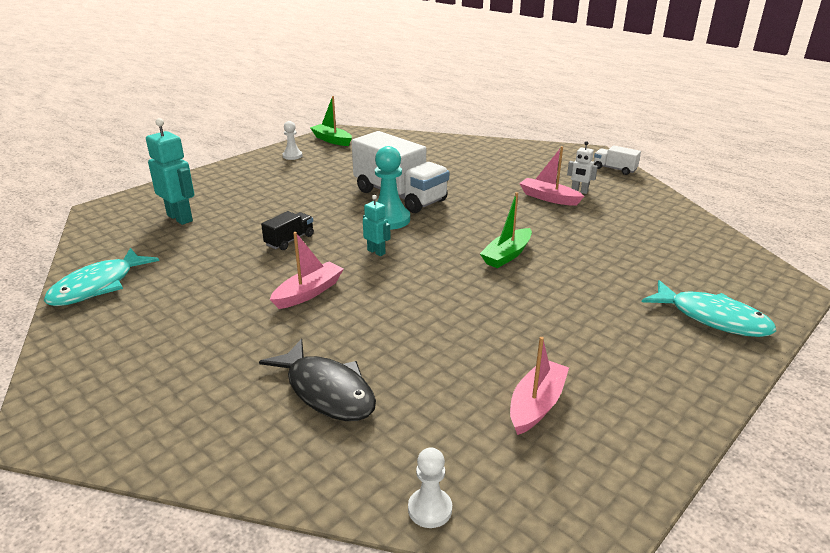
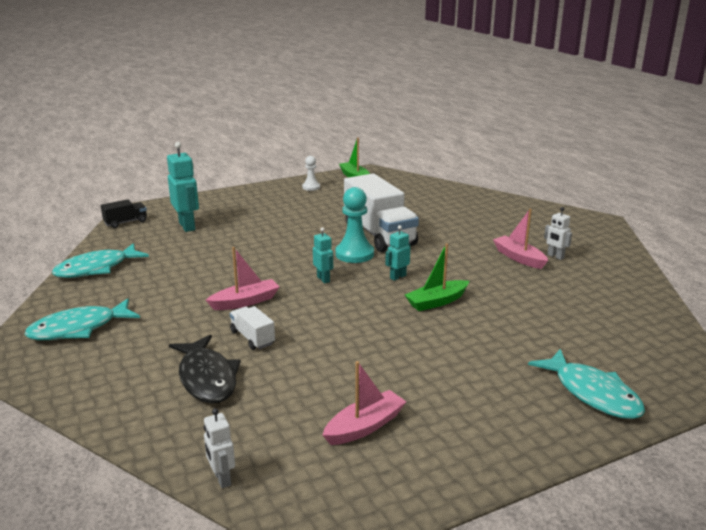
camera: 20 degrees right, 5 degrees down
black truck [261,211,314,250] -> black truck moved to [101,199,147,228]
white pawn [408,447,452,528] -> white robot [204,408,235,488]
white truck [594,145,641,175] -> white truck moved to [230,306,275,350]
none -> turquoise fish [24,298,140,340]
none -> turquoise robot [385,225,410,281]

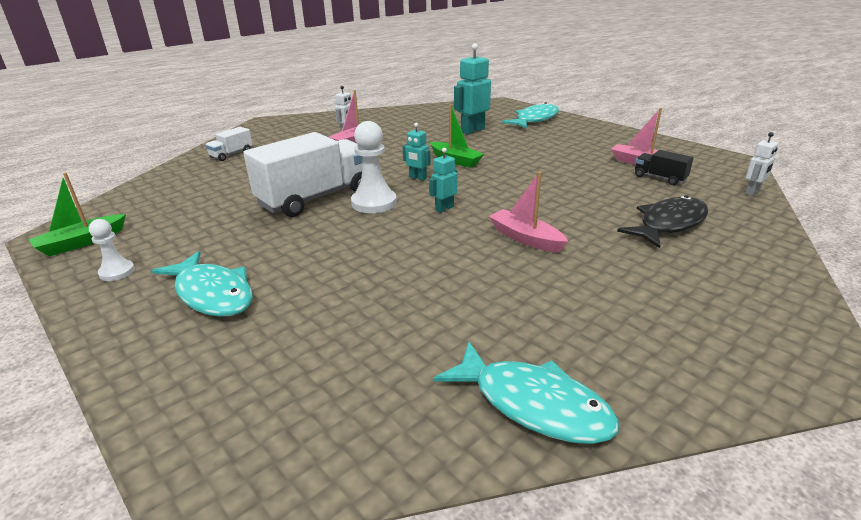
camera: 105 degrees left, 5 degrees up
turquoise fish [24,298,140,340] -> turquoise fish moved to [152,251,253,317]
black truck [101,199,147,228] -> black truck moved to [635,150,694,185]
turquoise robot [167,142,199,232] -> turquoise robot moved to [454,43,491,135]
white truck [230,306,275,350] -> white truck moved to [205,127,253,161]
turquoise pawn [335,187,374,263] -> white pawn [351,121,397,213]

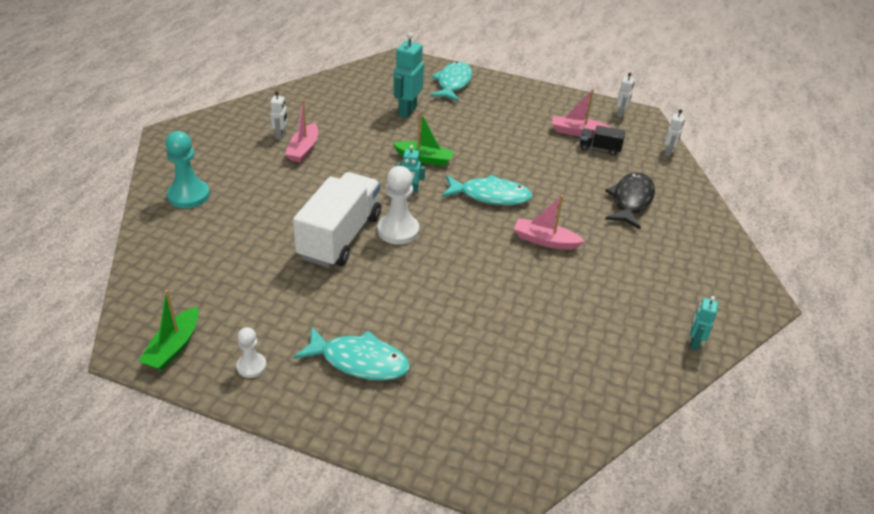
camera: 30 degrees left, 10 degrees up
white truck [205,127,253,161] -> turquoise pawn [165,131,210,208]
turquoise robot [429,148,457,213] -> turquoise robot moved to [690,296,718,350]
turquoise fish [433,341,619,444] -> turquoise fish moved to [442,175,532,205]
none -> white robot [616,73,634,118]

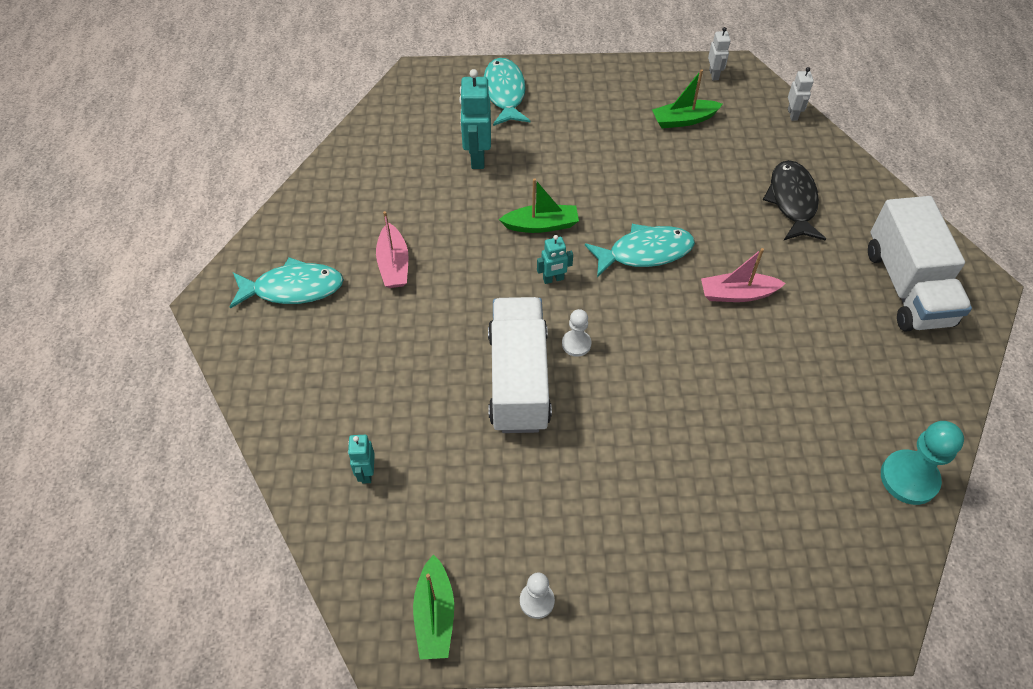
camera: 20 degrees left, 15 degrees up
turquoise pawn [165,131,210,208] -> turquoise pawn moved to [881,421,964,505]
white robot [270,91,288,140] -> none
turquoise fish [294,327,410,381] -> turquoise fish moved to [230,257,344,309]
white pawn [377,166,419,245] -> white pawn [562,309,591,357], size x0.57
pink boat [552,89,612,137] -> green boat [652,69,723,128]
black truck [580,125,625,156] -> none
turquoise robot [690,296,718,350] -> turquoise robot moved to [348,435,375,484]
none -> white truck [868,196,972,331]

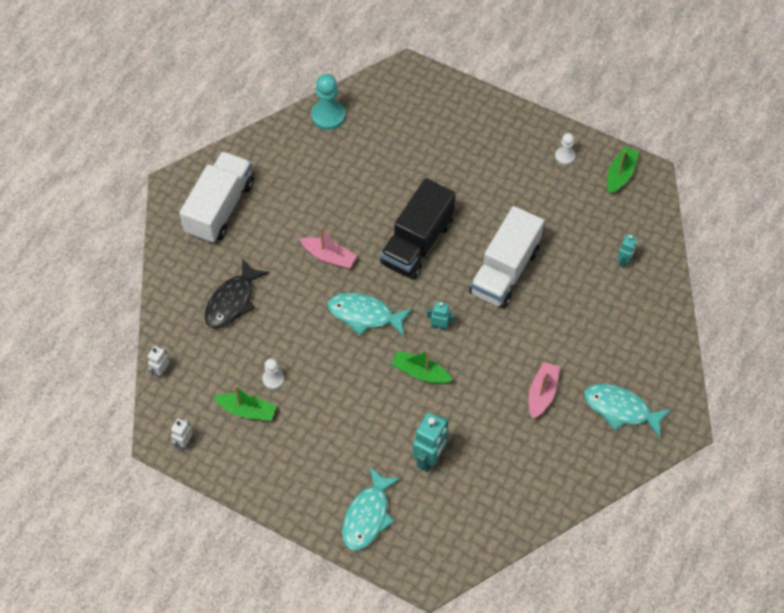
camera: 150 degrees left, 5 degrees up
white pawn [562,309,591,357] -> white pawn moved to [262,358,284,389]
none -> black truck [380,178,455,279]

